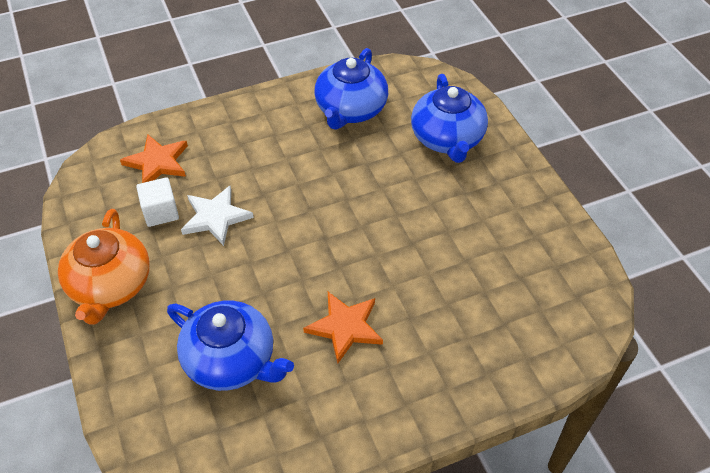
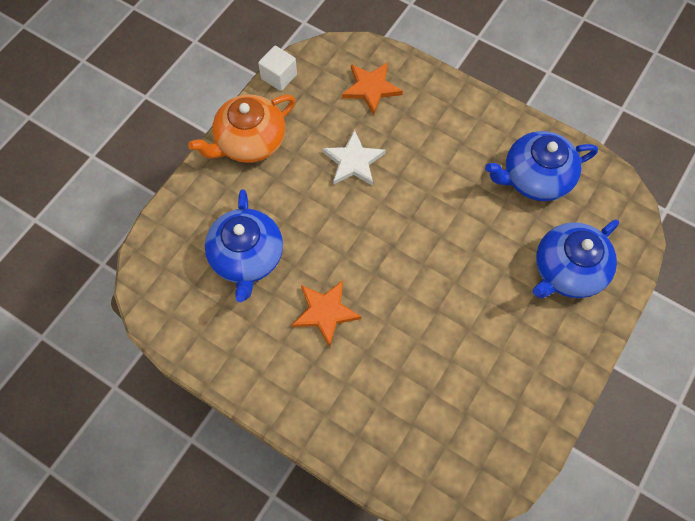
camera: 55 degrees right, 15 degrees up
white cube [136,177,179,227] -> white cube moved to [258,46,297,91]

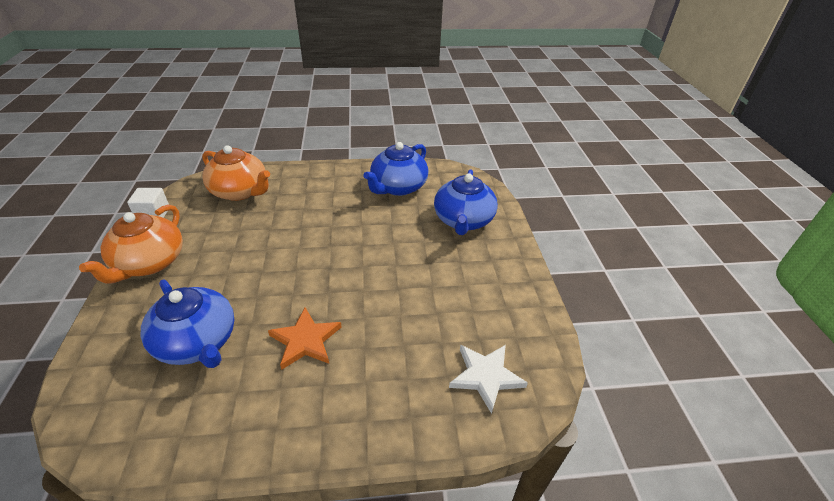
camera: 40 degrees left, 25 degrees down
white star [322,129,386,186] -> white star moved to [449,345,528,414]
orange star [342,62,403,115] -> orange teapot [202,145,270,201]

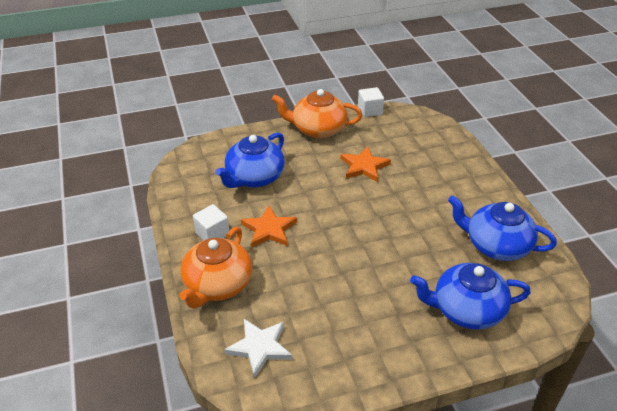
camera: 80 degrees right, 0 degrees up
orange teapot [202,145,270,201] -> orange teapot moved to [179,227,252,309]
none -> white cube [193,204,229,241]
none -> orange star [340,146,391,182]

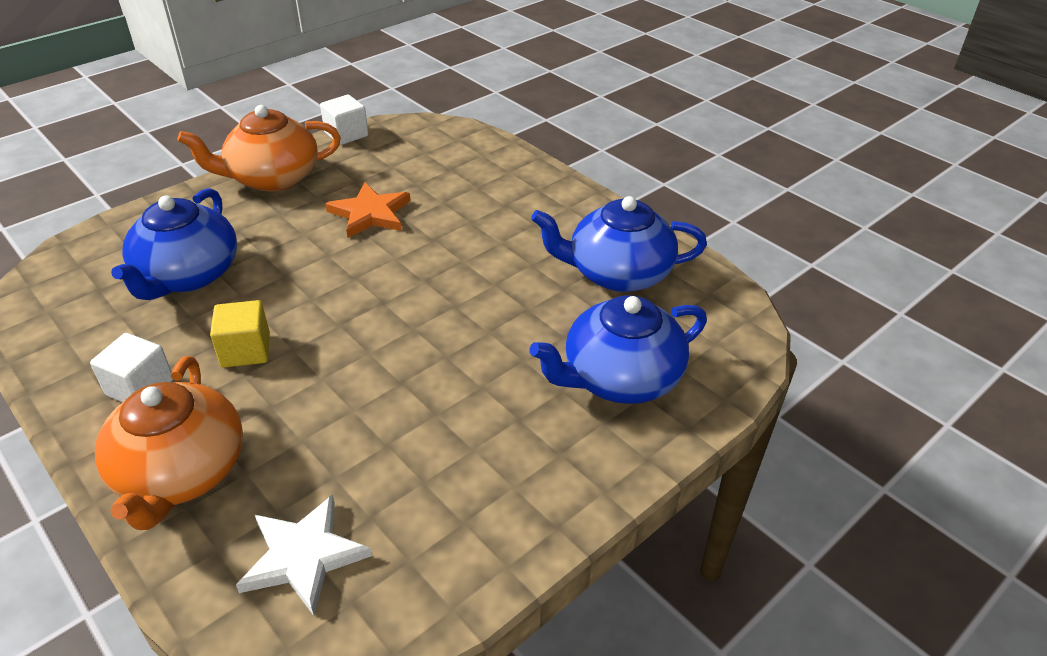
camera: 25 degrees left, 0 degrees up
orange star [241,205,297,247] -> yellow cube [210,300,270,368]

